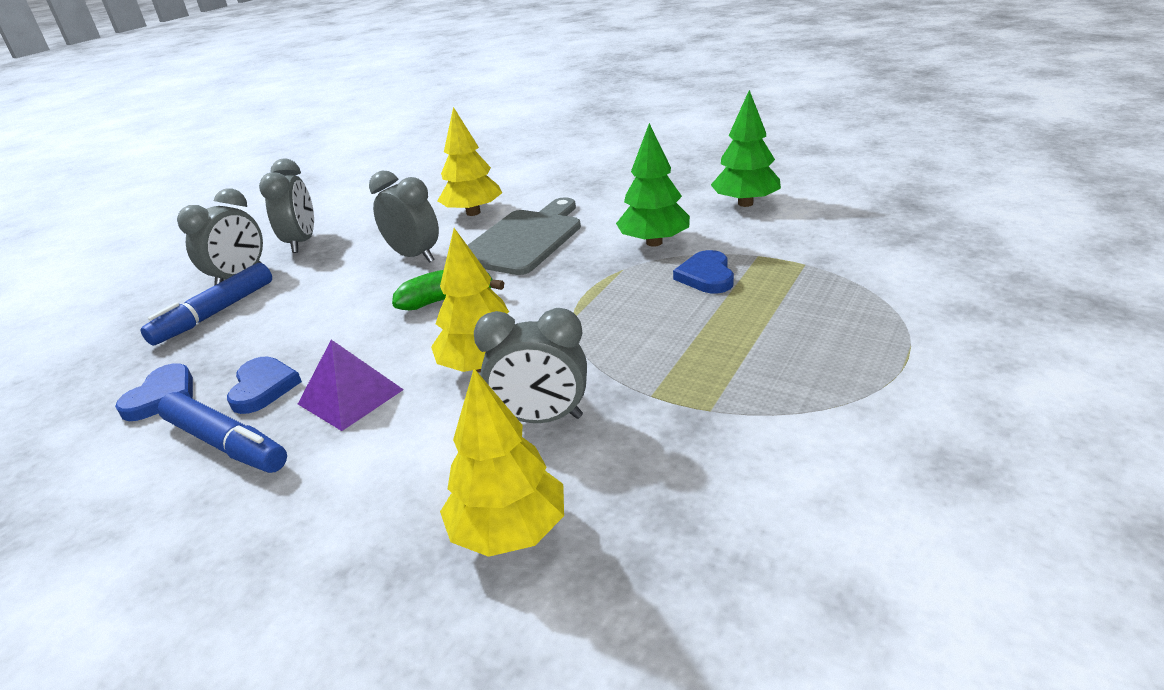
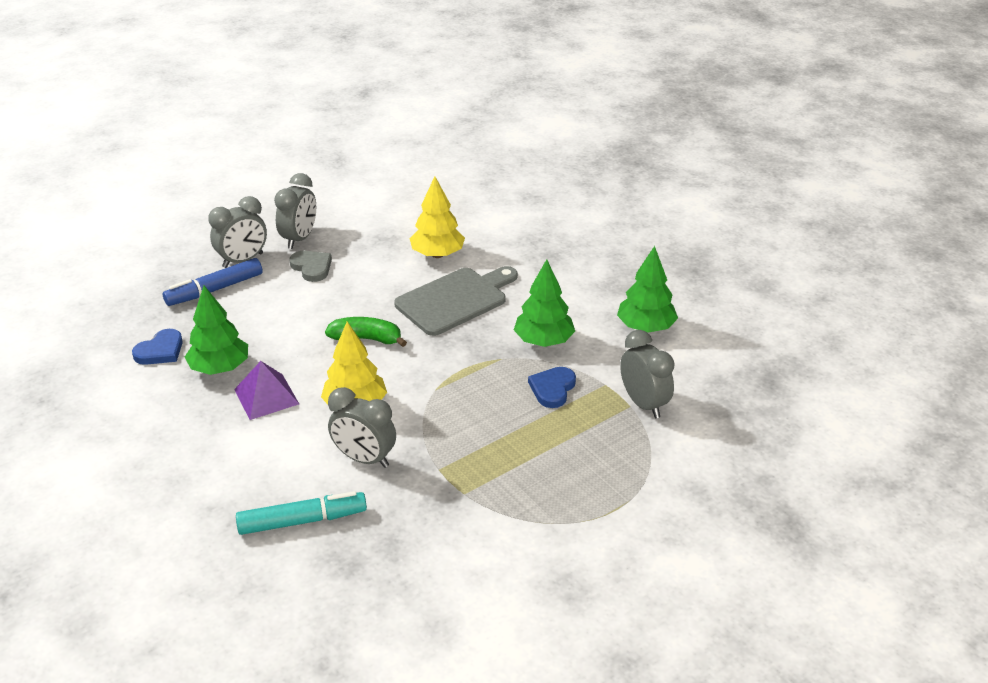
camera: 20 degrees right, 5 degrees up
blue marker [158,392,287,473] -> none
blue heart [227,356,302,414] -> green tree [185,286,248,375]
grey clock [369,171,439,263] -> grey clock moved to [620,330,675,418]
yellow tree [440,369,564,557] -> turquoise marker [236,491,367,535]
none -> grey heart [290,251,332,282]

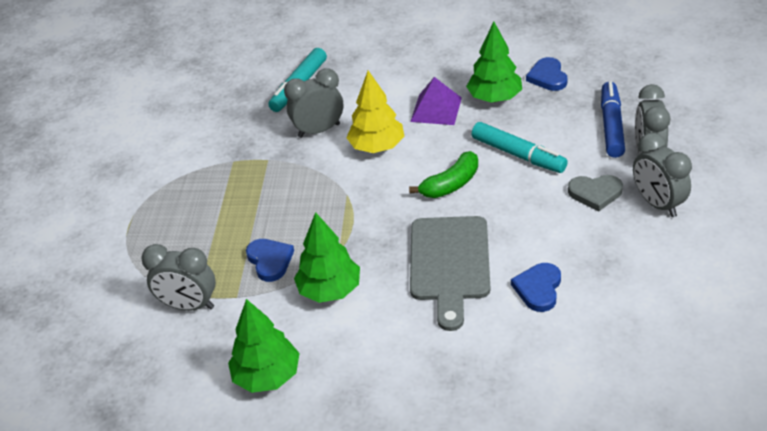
camera: 135 degrees right, 5 degrees up
yellow tree [410,176,465,258] -> blue heart [511,263,561,312]
none -> turquoise marker [472,122,568,173]

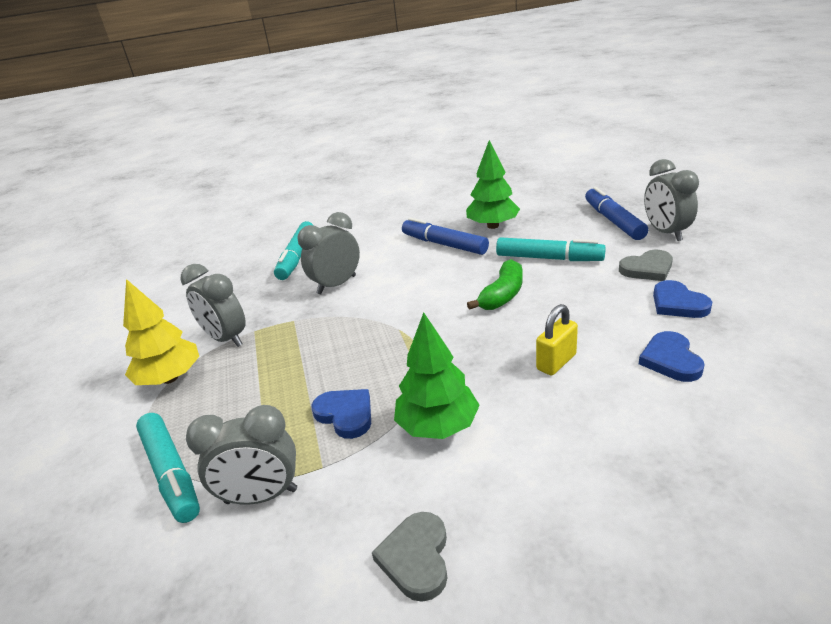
camera: 20 degrees left, 10 degrees down
green tree [228,299,300,393] -> grey heart [372,512,447,602]
yellow tree [346,70,404,153] -> yellow tree moved to [123,279,199,385]
purple pyramid [410,77,462,125] -> blue marker [402,218,489,255]
grey cutting board [410,216,490,331] -> yellow padlock [536,304,578,375]
blue heart [526,57,568,91] -> blue heart moved to [653,280,712,318]
grey clock [633,132,692,217] -> grey clock moved to [181,264,246,347]
none -> turquoise marker [136,413,200,523]

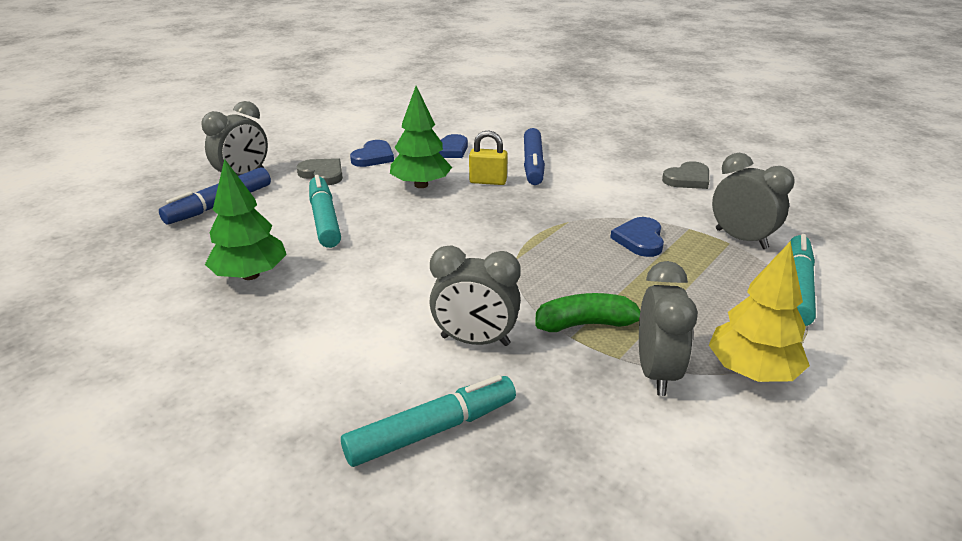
camera: 130 degrees left, 0 degrees up
green tree [394,312,480,439] -> green tree moved to [390,86,452,188]
blue marker [402,218,489,255] -> blue marker moved to [524,128,545,185]
green banana [467,259,523,310] -> green banana moved to [535,293,641,332]

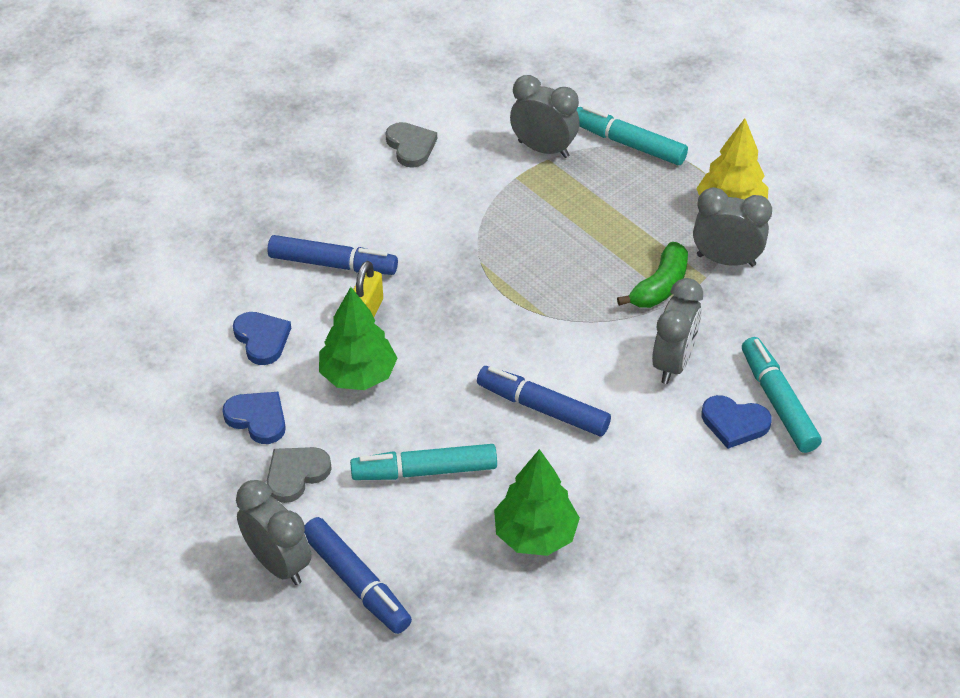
camera: 80 degrees left, 15 degrees up
green banana [535,293,641,332] -> green banana turned 150 degrees counterclockwise [617,242,688,308]
blue heart [610,217,664,257] -> blue heart moved to [701,395,772,449]
grey clock [712,153,795,249] -> grey clock turned 60 degrees clockwise [510,75,579,158]
none -> blue marker [477,366,611,437]

